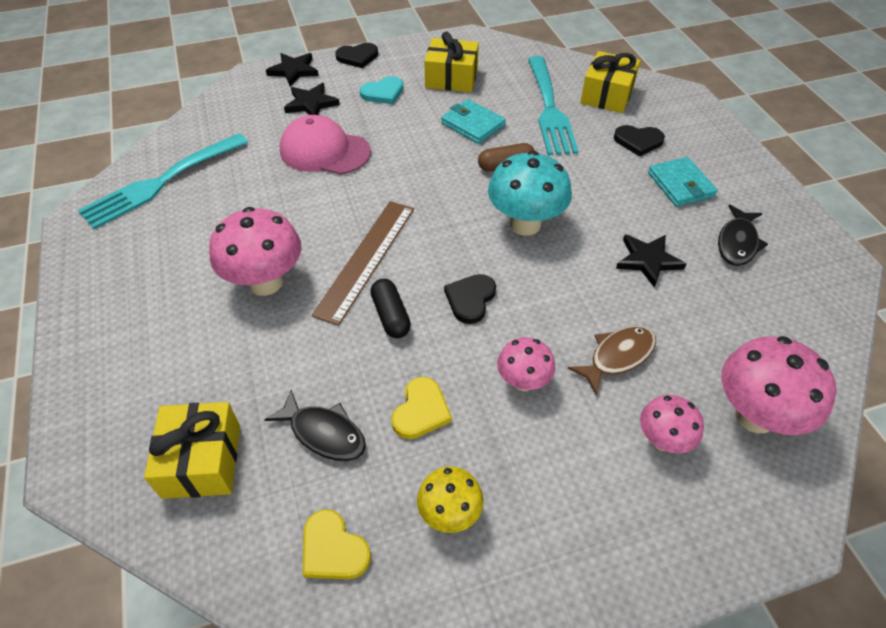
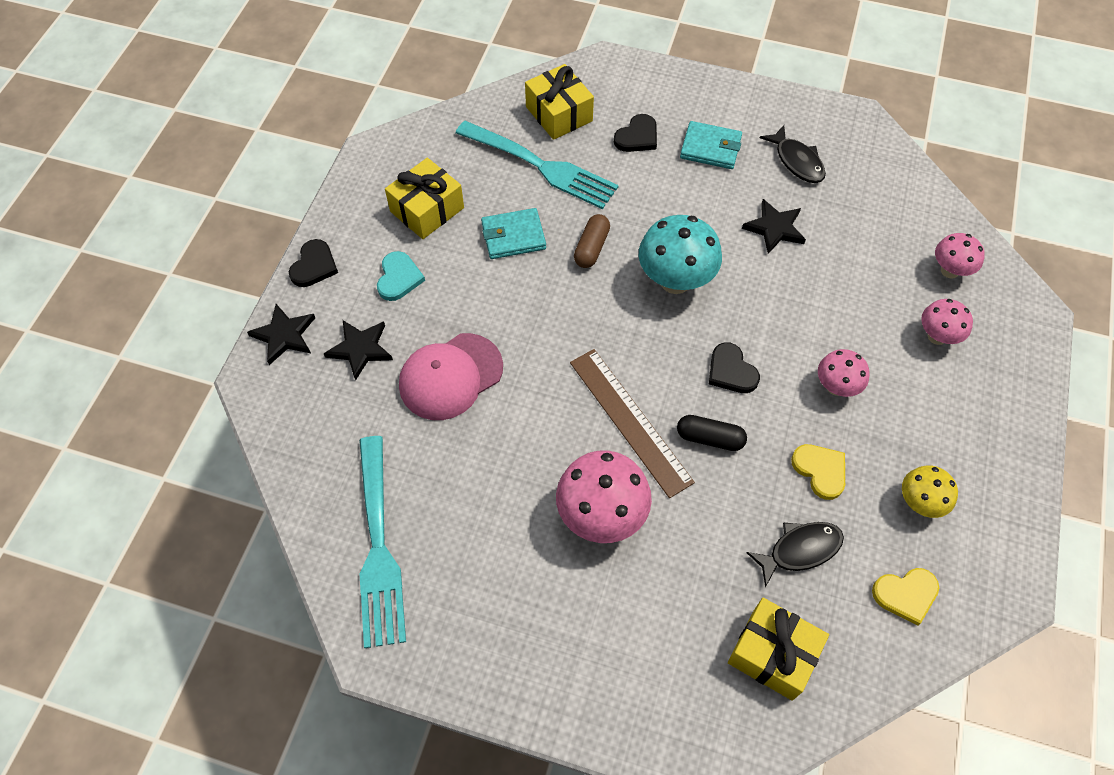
camera: 55 degrees left, 10 degrees up
brown fish [568,326,656,395] -> none
pink mushroom [721,336,836,435] -> pink mushroom [935,233,985,279], size x0.58

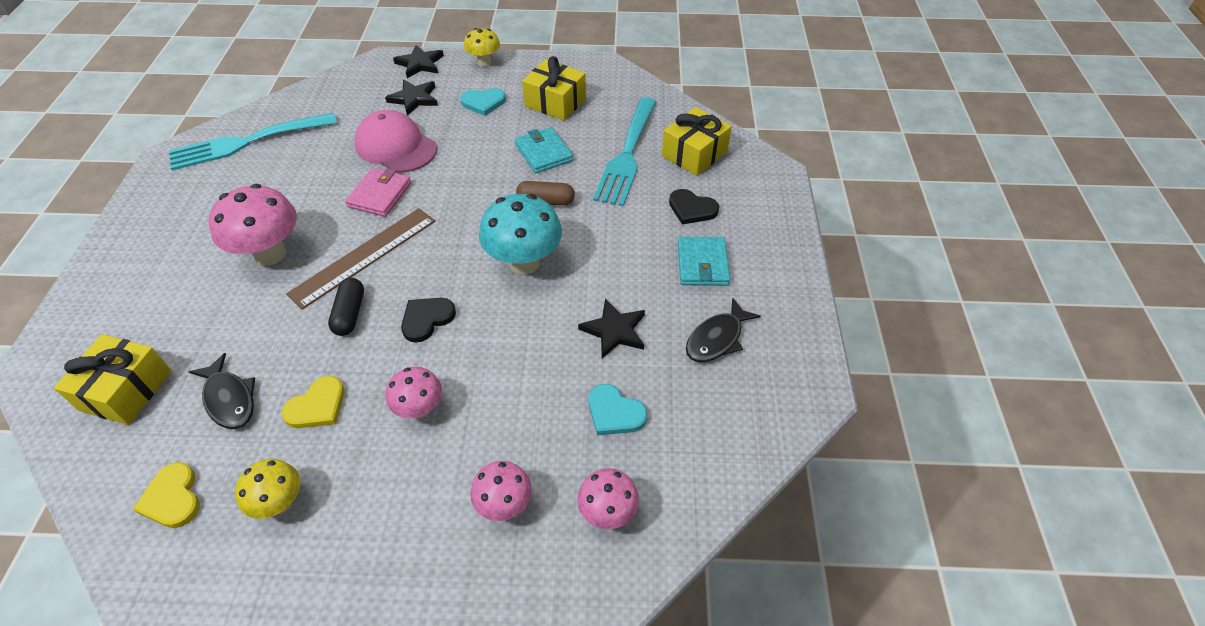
camera: 75 degrees right, 10 degrees down
black heart [289,239,338,287] -> yellow mushroom [464,28,500,67]
none -> pink wallet [345,168,411,217]
none -> turquoise heart [588,384,647,435]

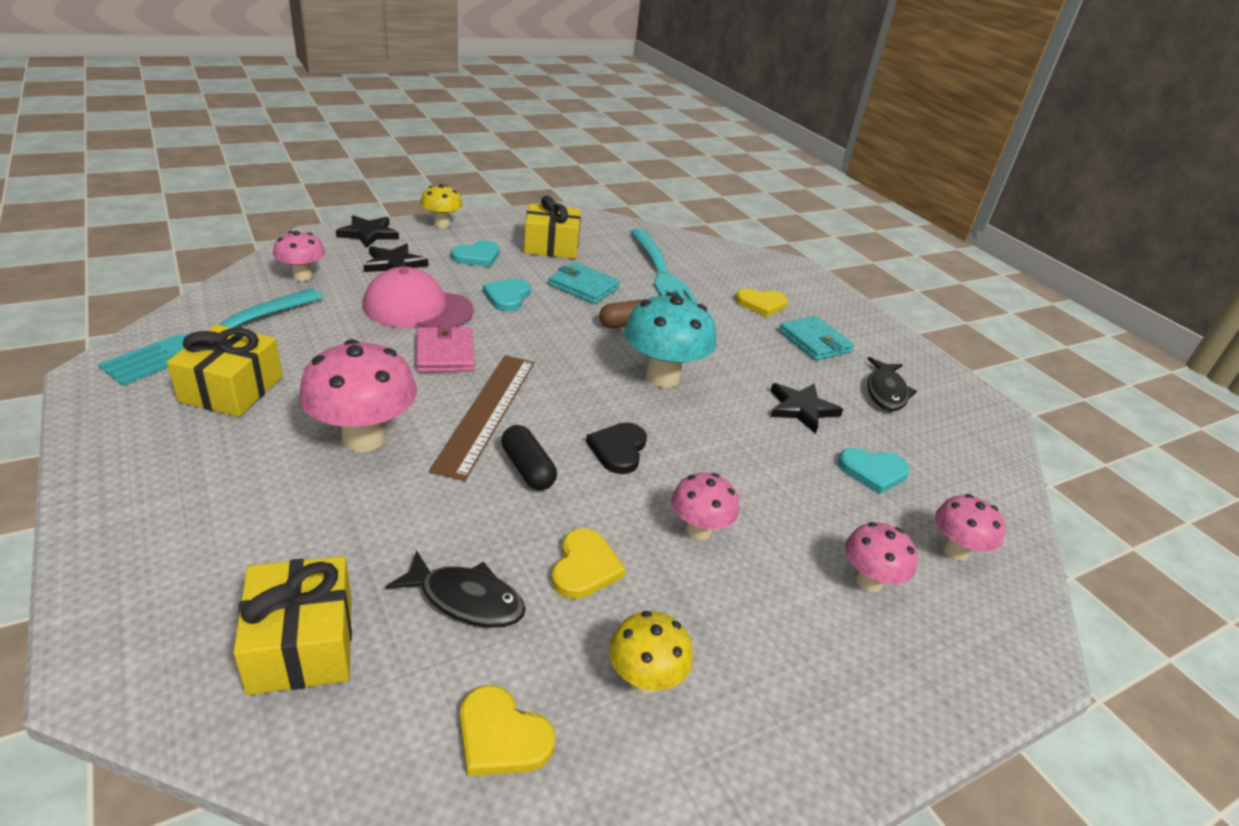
camera: 35 degrees left, 15 degrees down
yellow gift [662,107,732,176] -> yellow gift moved to [167,324,283,417]
black heart [669,189,719,225] -> yellow heart [735,288,788,317]
none -> pink mushroom [273,231,325,281]
none -> turquoise heart [483,278,531,311]

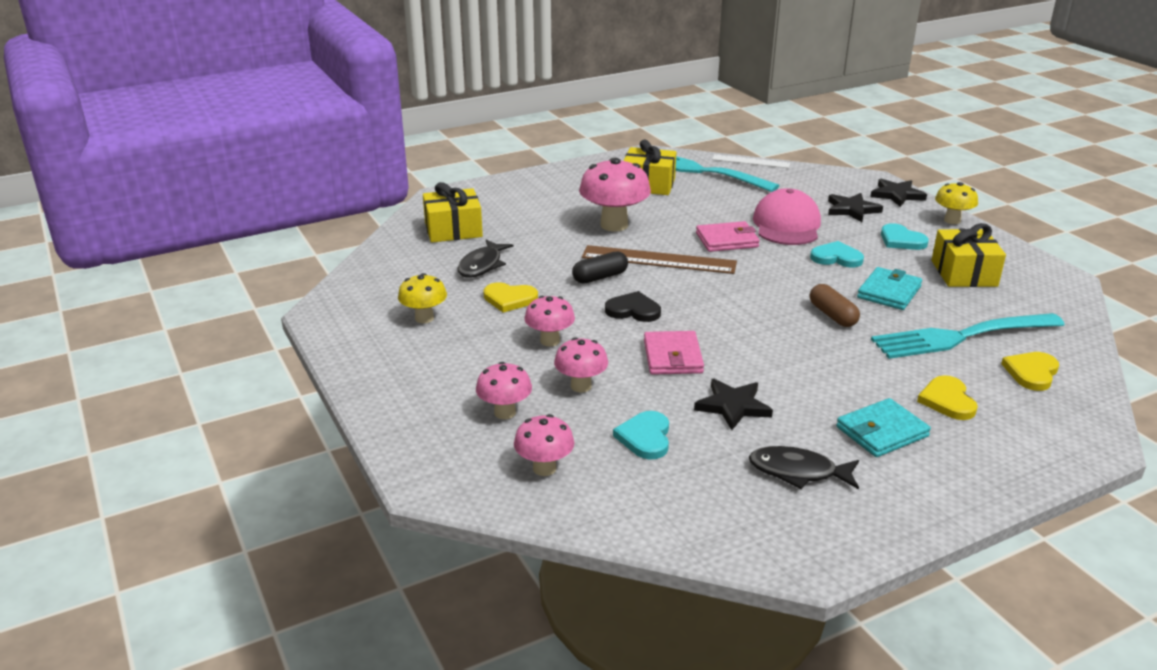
camera: 95 degrees right, 5 degrees down
pink mushroom [273,231,325,281] -> pink mushroom moved to [554,337,608,392]
yellow heart [460,685,555,776] -> yellow heart moved to [1001,352,1059,391]
turquoise mushroom [624,292,717,388] -> none
none -> pink wallet [644,331,704,375]
none -> white ruler [712,154,790,168]

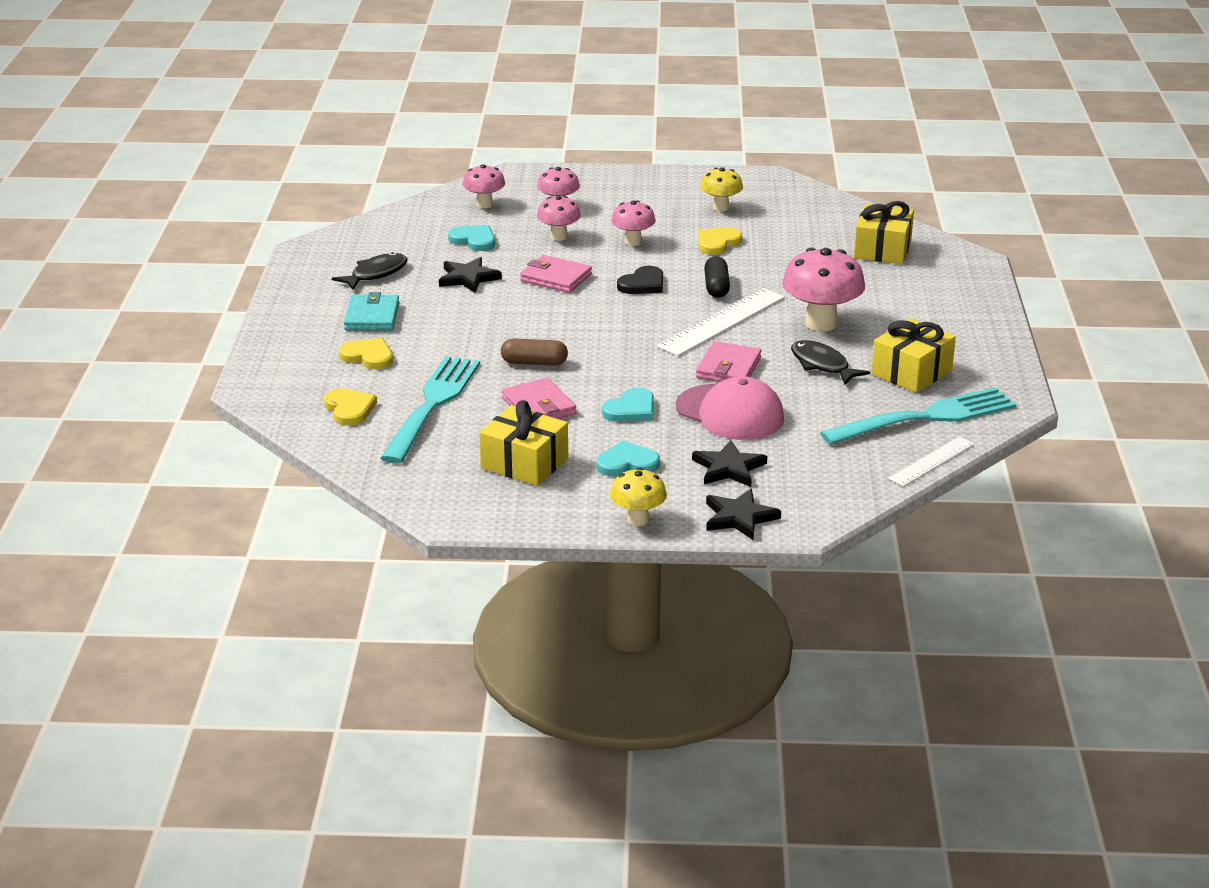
camera: 120 degrees right, 0 degrees up
black fish [458,239,513,278] -> black fish moved to [791,340,870,385]
brown ruler [582,245,737,274] -> white ruler [657,288,785,356]
turquoise wallet [857,267,922,310] -> pink wallet [502,378,576,419]

